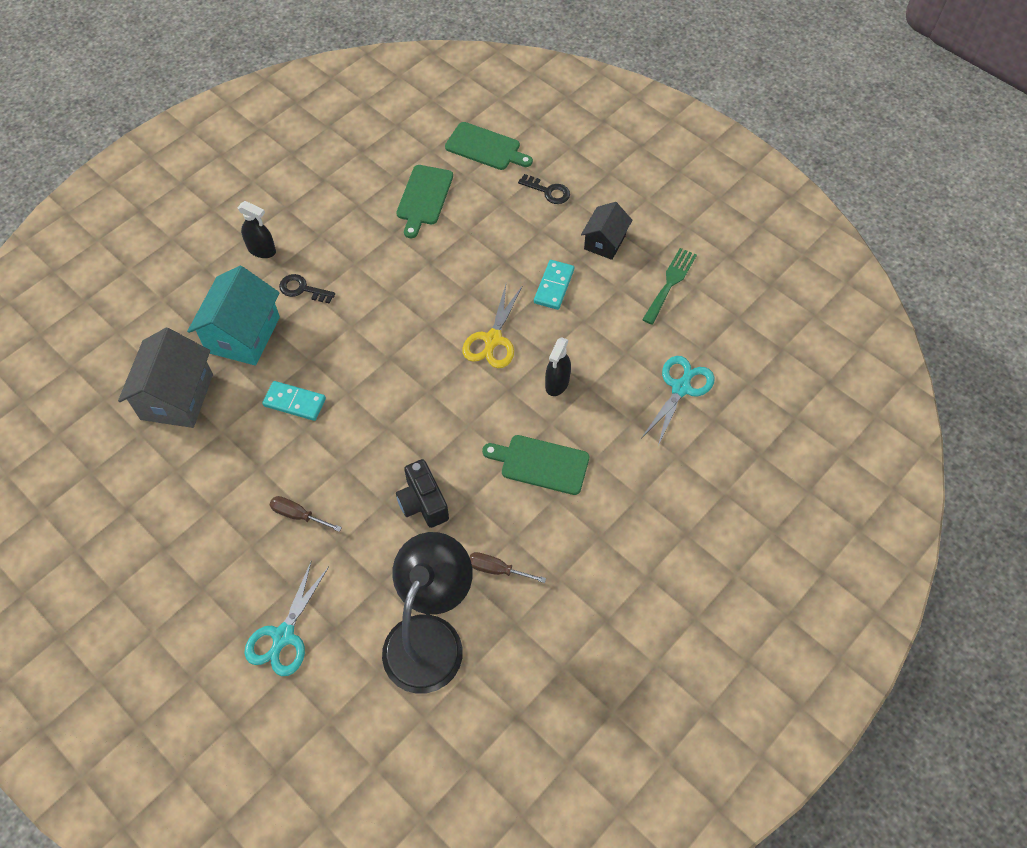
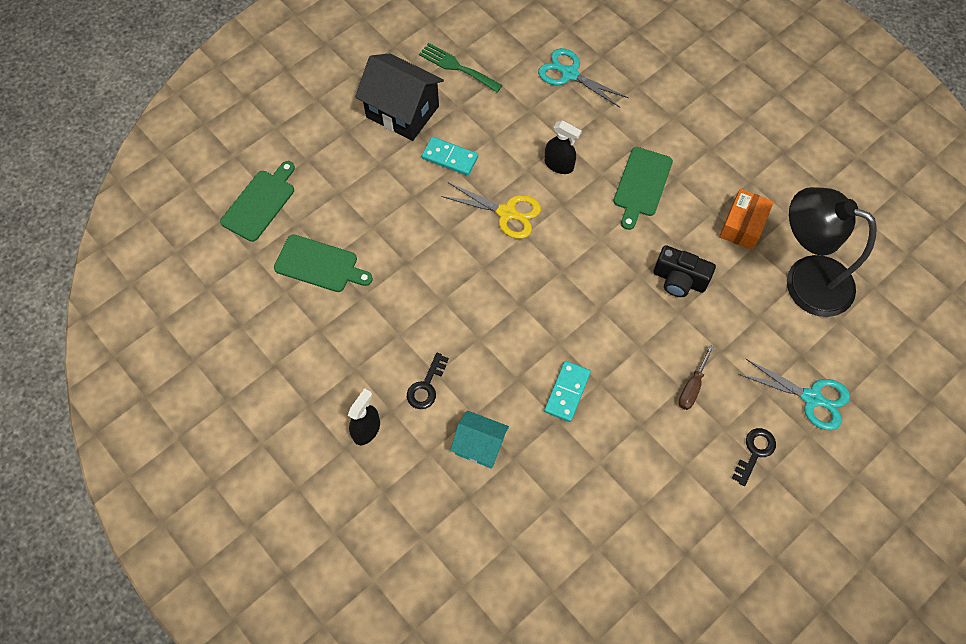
camera: 85 degrees left, 5 degrees up
grey house [118,328,213,428] -> none
turquoise house [187,266,280,366] -> turquoise house [450,411,509,469], size x0.61
black camera [396,459,449,528] -> black camera turned 45 degrees clockwise [653,245,716,297]
brown screwdriver [469,552,546,583] -> orange box [719,189,774,250]
black key [518,174,570,204] -> black key moved to [732,428,776,486]
black house [581,202,632,260] -> black house [355,53,444,141], size x1.65

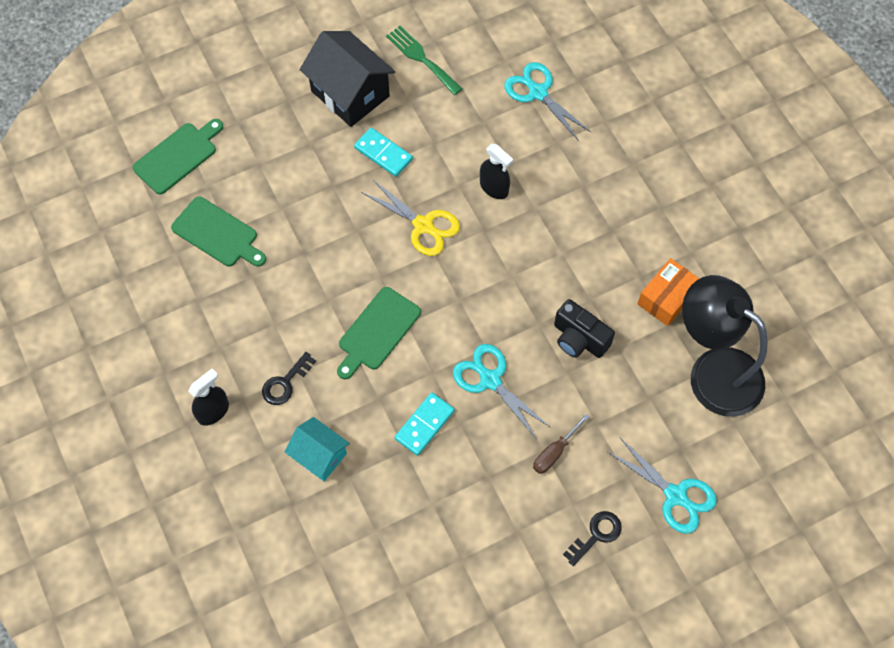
camera: 15 degrees right, 0 degrees up
green cutting board [613,147,673,230] -> green cutting board moved to [337,287,421,379]
none -> turquoise scissors [453,344,551,439]

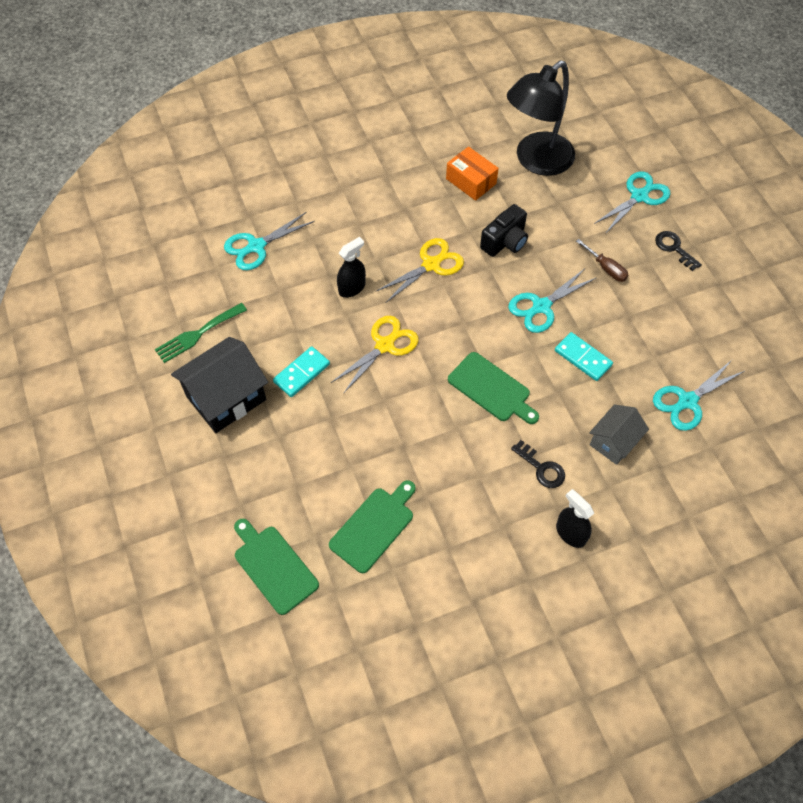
camera: 85 degrees left, 5 degrees down
turquoise house [284,417,350,481] -> grey house [589,404,649,465]
none -> yellow scissors [375,238,464,302]
none -> turquoise scissors [653,360,745,431]

